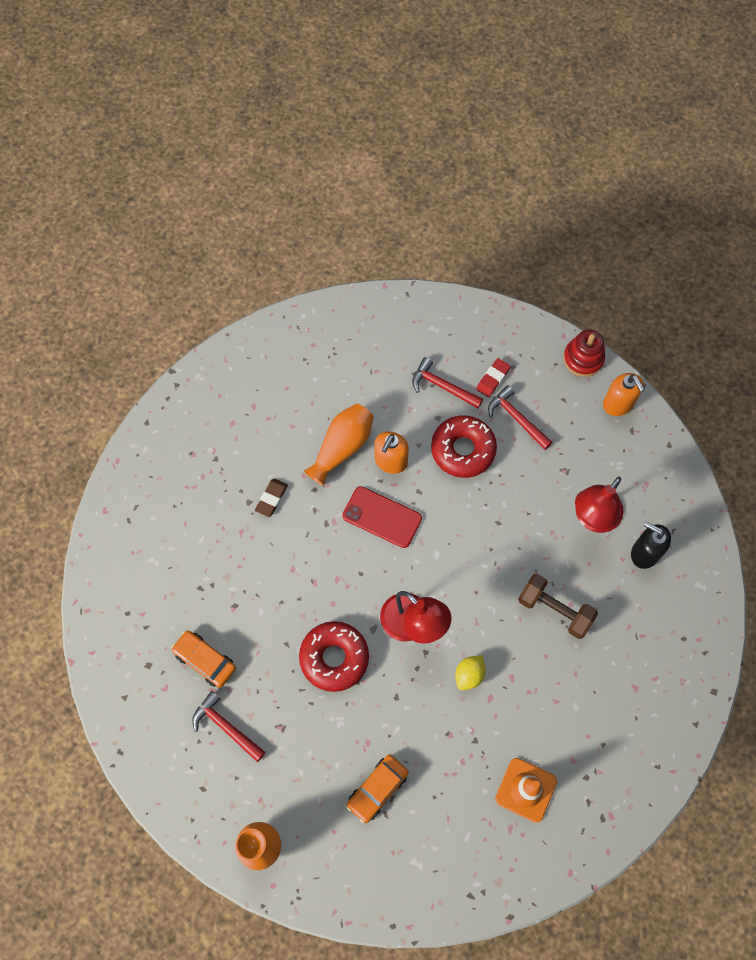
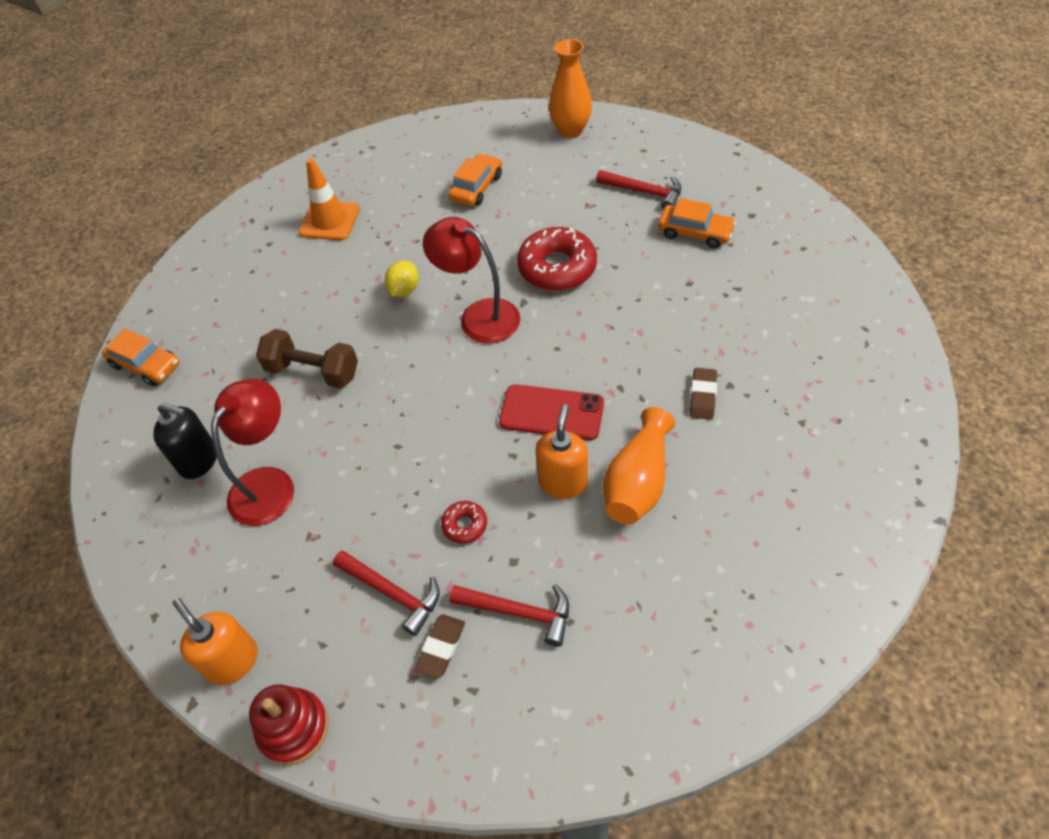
camera: 170 degrees right, 15 degrees down
red donut [431,415,497,478] -> red donut [441,501,487,544], size x0.47
red eraser [476,358,511,397] -> brown eraser [415,614,465,679]
none -> orange car [102,328,180,386]

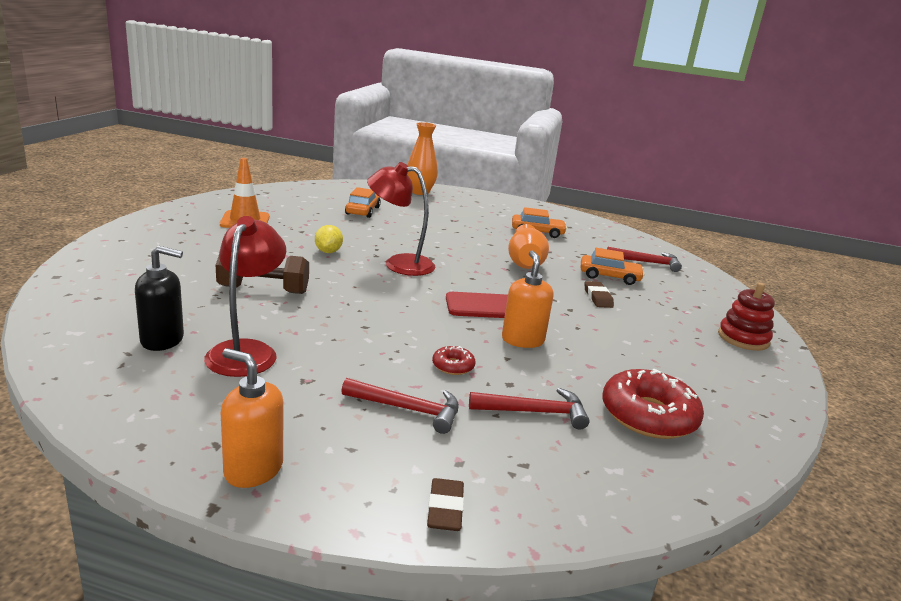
camera: 25 degrees left, 30 degrees down
orange car [102,328,180,386] -> orange car moved to [581,248,645,285]
red stacking toy [249,685,329,765] -> red stacking toy moved to [718,283,775,351]
brown eraser [415,614,465,679] -> brown eraser moved to [427,478,464,531]
red donut [517,227,597,291] -> red donut moved to [602,369,704,439]
red hammer [596,170,682,209] -> red hammer moved to [607,247,682,272]
orange vase [603,407,675,524] -> orange vase moved to [508,224,549,269]

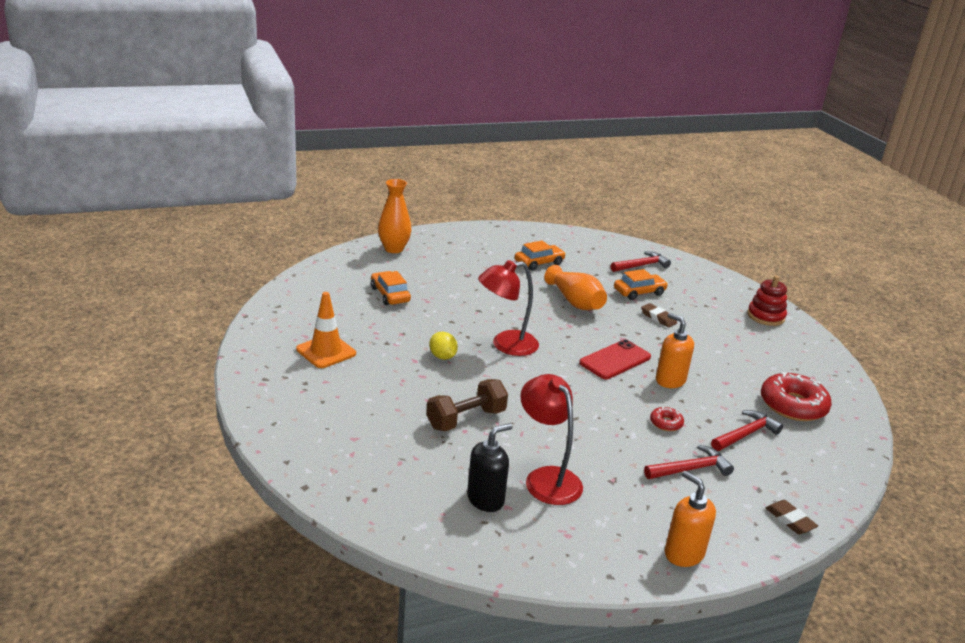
camera: 35 degrees left, 5 degrees up
orange soap dispenser [221,348,283,488] -> orange soap dispenser turned 60 degrees clockwise [665,471,716,567]

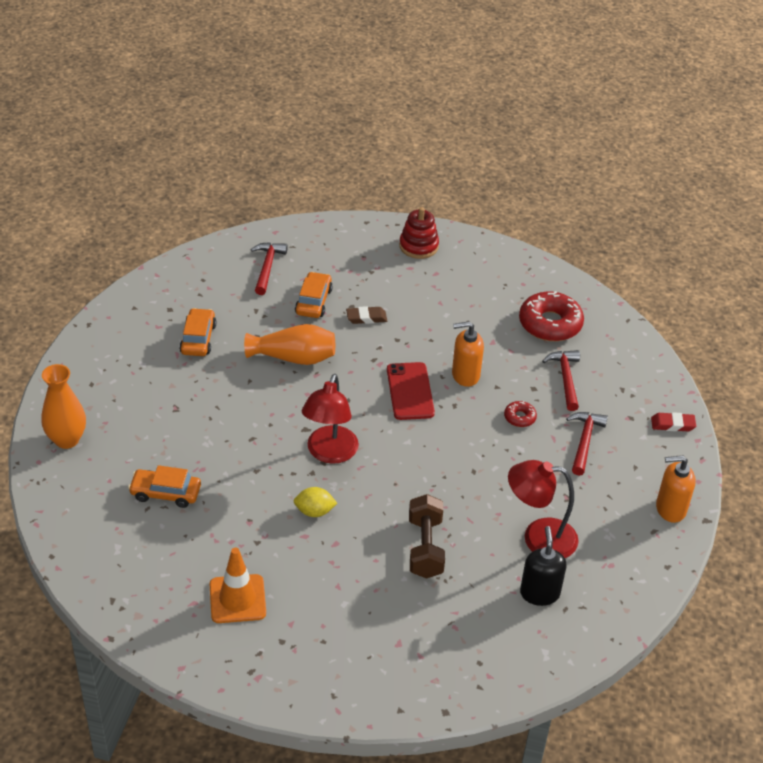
camera: 55 degrees left, 15 degrees up
brown eraser [765,500,818,534] -> red eraser [651,412,696,431]

